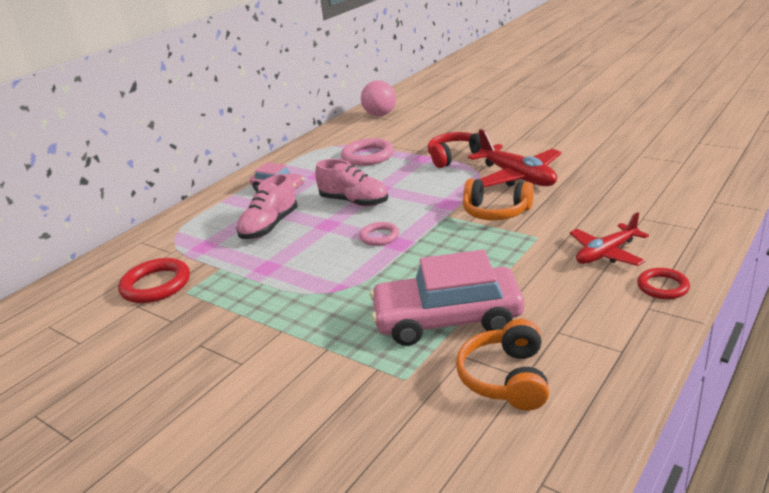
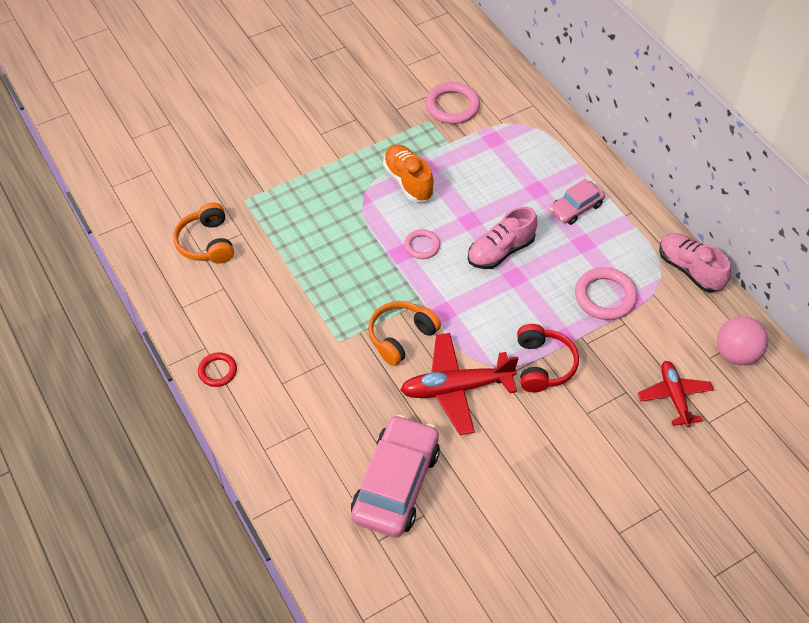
camera: 110 degrees right, 25 degrees up
red ring [118,258,190,303] -> pink ring [425,82,480,124]
pink shoe [236,174,298,239] -> pink shoe moved to [659,233,731,293]
pink car [370,250,524,346] -> pink car moved to [351,414,440,538]
orange headphones [456,319,549,411] -> orange headphones turned 135 degrees counterclockwise [173,202,234,264]
red plane [570,212,649,266] -> red plane moved to [638,361,714,427]
none -> orange shoe [383,144,434,202]

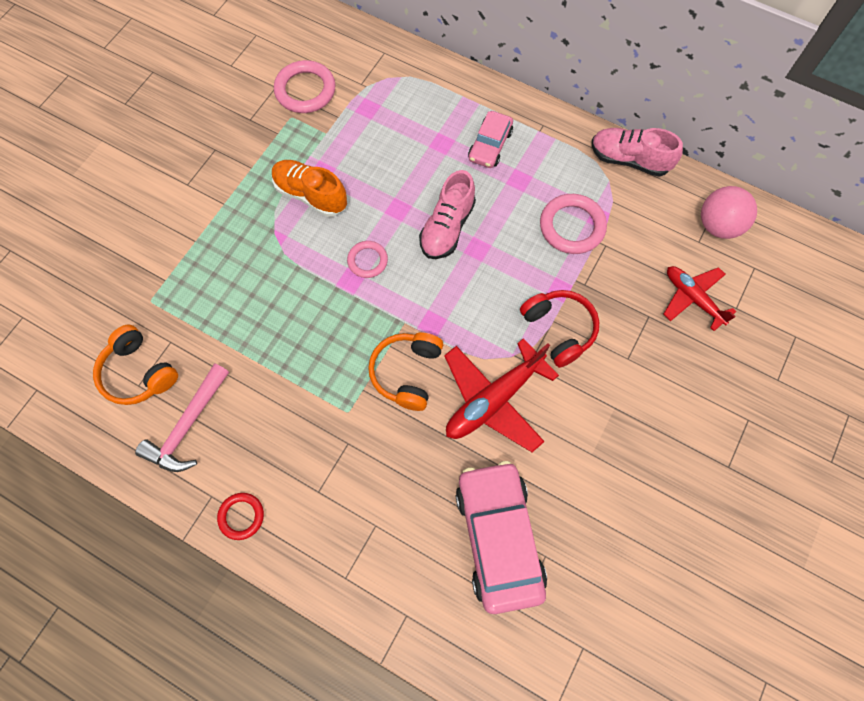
camera: 30 degrees left, 15 degrees up
none -> pink hammer [135,363,229,472]

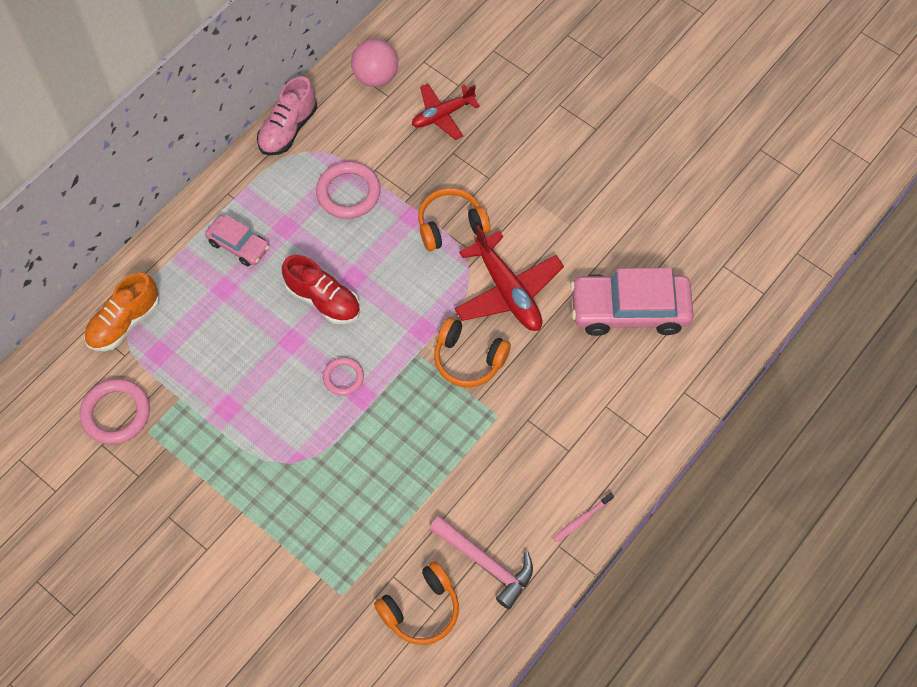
camera: 80 degrees left, 5 degrees down
red ring [217,493,264,540] -> pink toothbrush [553,493,614,543]
orange shoe [272,160,347,217] -> orange shoe moved to [84,273,159,351]
pink shoe [419,170,476,259] -> red shoe [282,255,360,324]
red headphones [520,290,599,368] -> orange headphones [418,188,490,251]

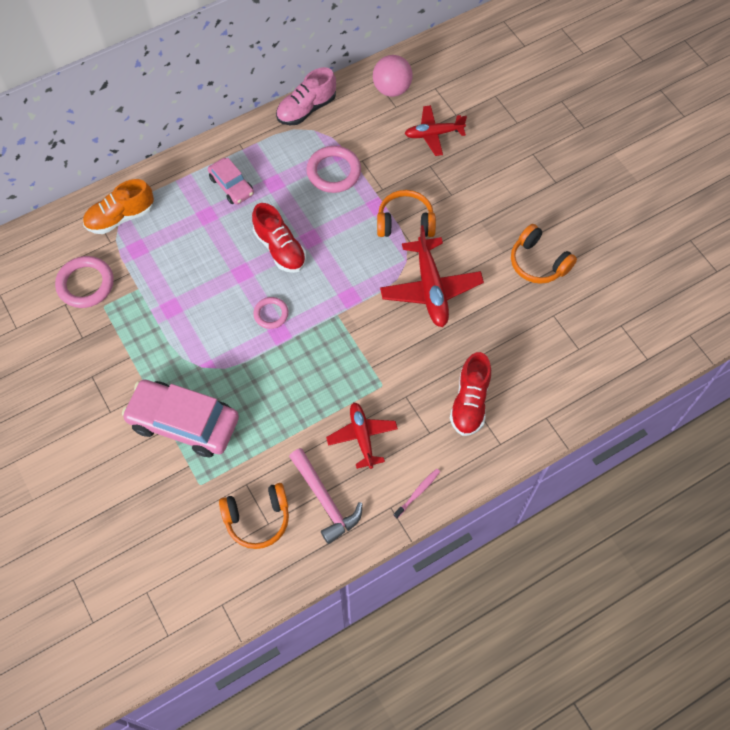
camera: 20 degrees right, 0 degrees up
orange headphones [434,317,511,387] -> orange headphones moved to [511,224,577,284]
pink toothbrush [553,493,614,543] -> pink toothbrush turned 150 degrees clockwise [393,469,440,519]
pink car [570,268,694,336] -> pink car moved to [122,379,239,457]
none -> red plane [326,402,398,469]
none -> red shoe [450,352,491,436]

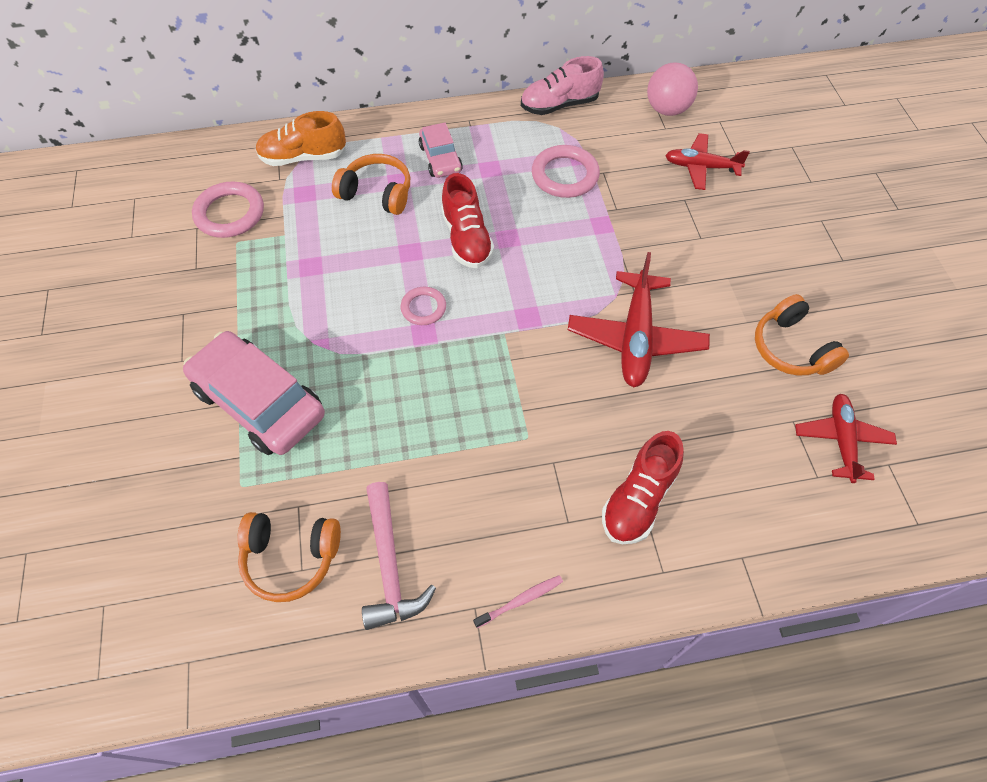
camera: 20 degrees right, 5 degrees down
red plane [326,402,398,469] -> red plane moved to [795,394,897,483]
orange headphones [377,190,436,237] -> orange headphones moved to [332,154,410,215]

